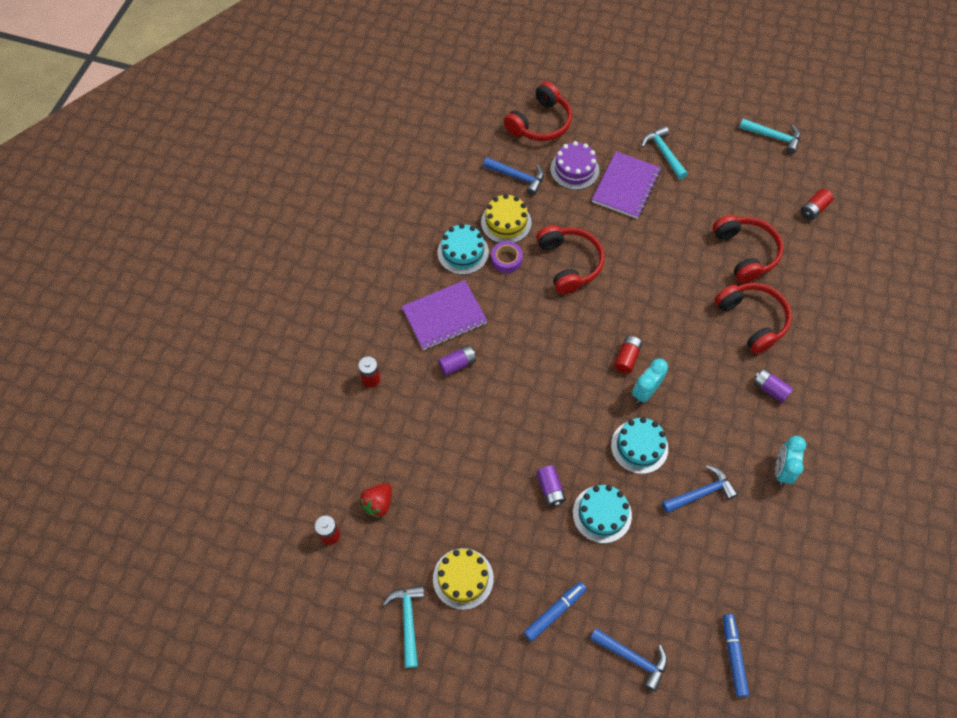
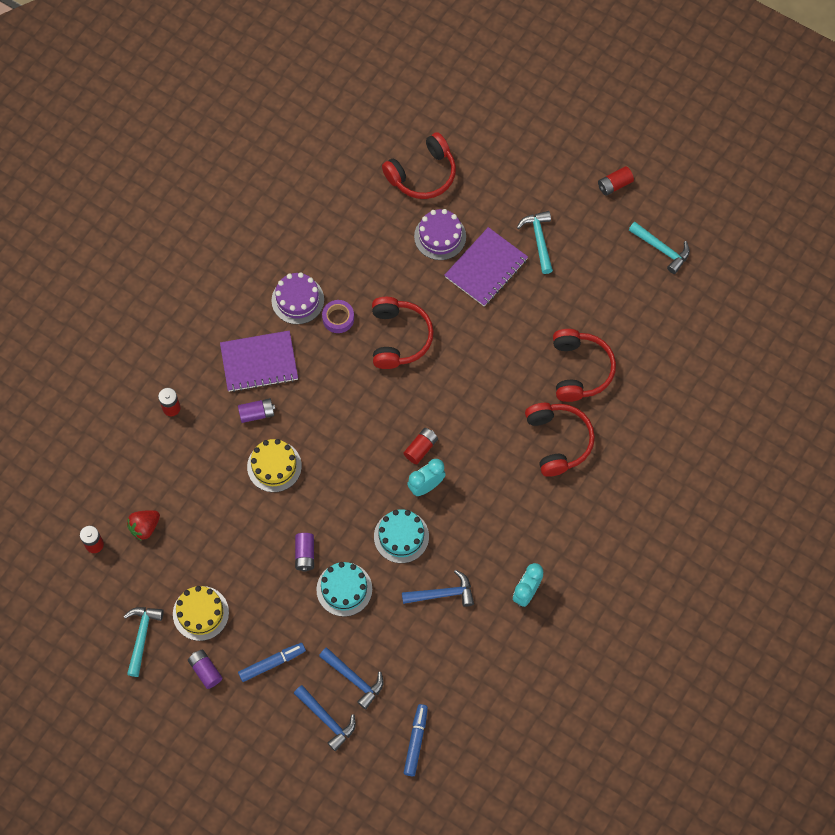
camera: 15 degrees right, 5 degrees up
turquoise cake [437,223,489,275] -> purple cake [271,272,324,324]
yellow cake [481,194,532,243] -> yellow cake moved to [247,439,302,492]
blue hammer [483,157,544,195] -> blue hammer moved to [319,648,383,709]
purple battery [753,369,794,403] -> purple battery moved to [188,650,222,689]
red battery [800,189,833,220] -> red battery moved to [598,166,634,196]

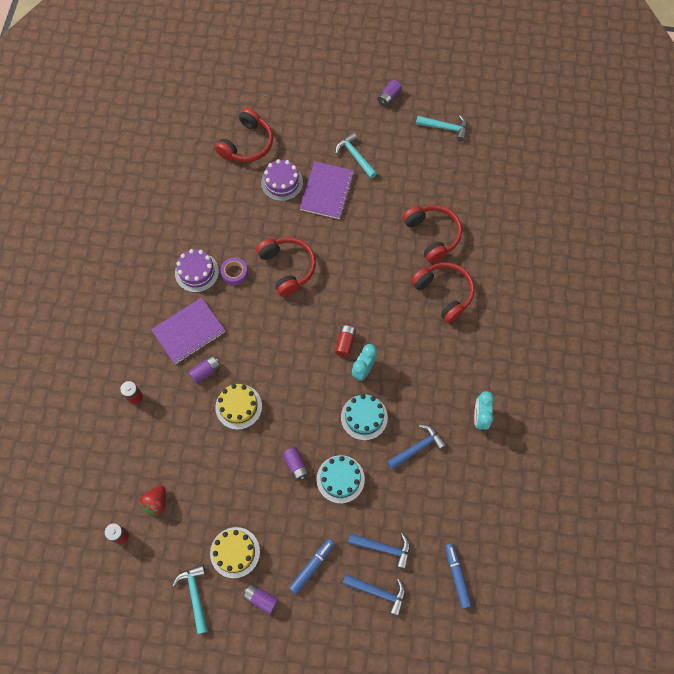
camera: 25 degrees left, 0 degrees up
red battery [598,166,634,196] -> purple battery [377,80,402,107]

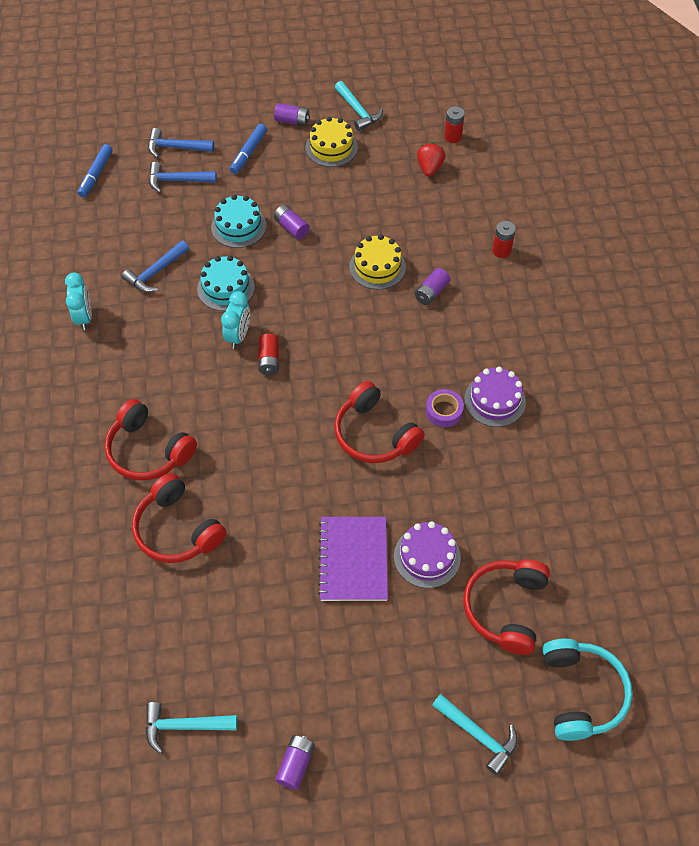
camera: 165 degrees right, 10 degrees down
purple notebook [151,297,226,364] -> none
turquoise hammer [335,132,377,178] -> turquoise hammer moved to [432,694,518,776]
blue marker [445,543,472,609] -> blue marker turned 45 degrees clockwise [78,144,113,198]
none -> turquoise headphones [542,639,632,741]

